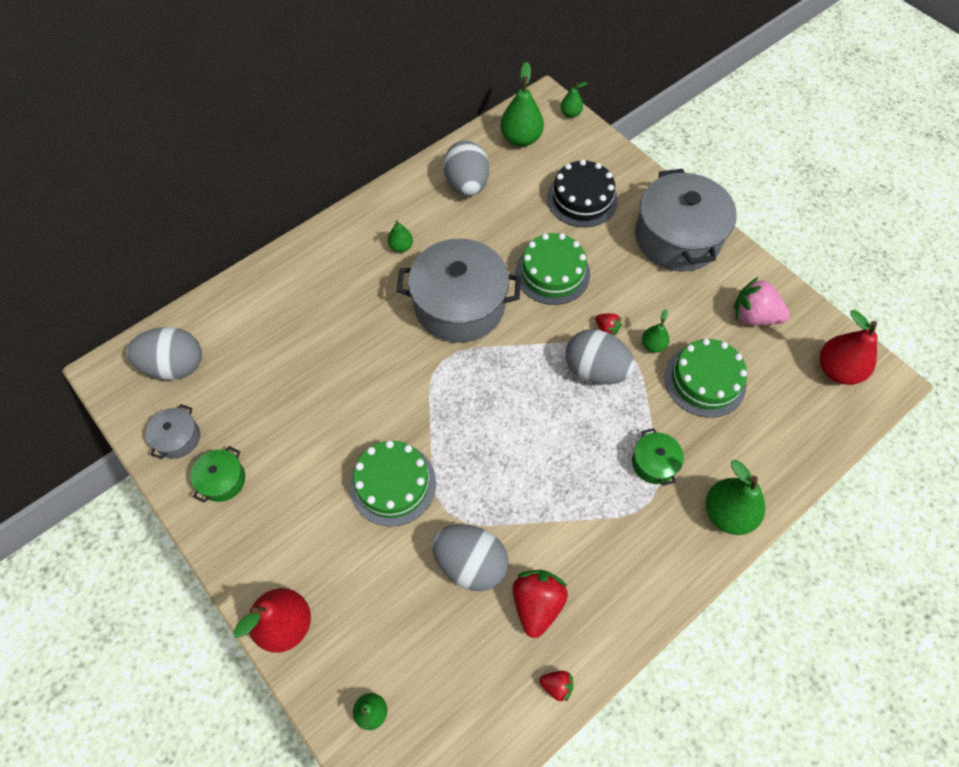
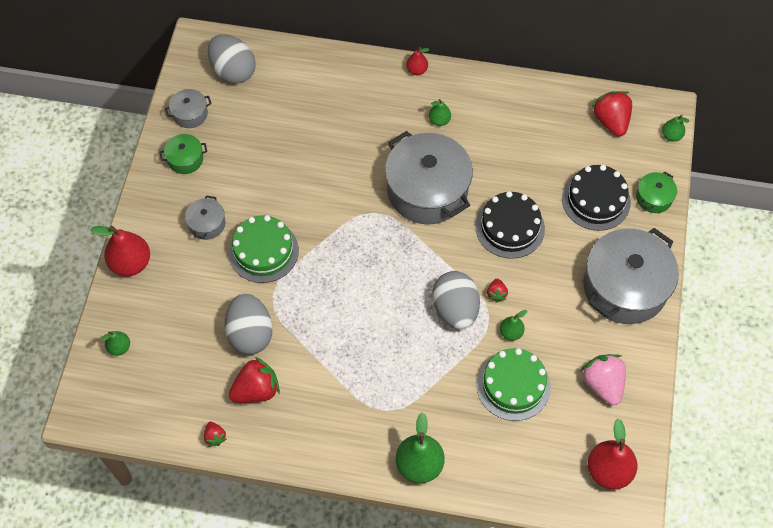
camera: 50 degrees right, 0 degrees up
grey egg [443,141,489,196] -> none
green pear [500,62,544,147] -> red strawberry [592,91,632,136]
green cake [515,233,590,305] -> black cake [475,191,545,259]
green pot [632,428,684,486] -> green pot moved to [636,171,677,213]
none -> grey pot [185,195,225,240]
none -> red pear [406,47,429,75]

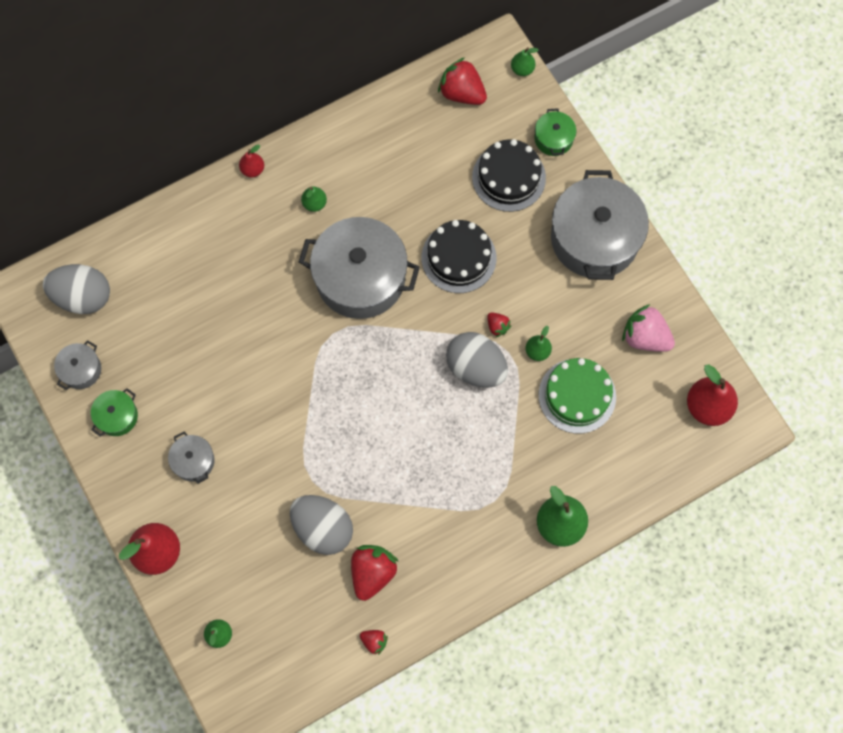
camera: 40 degrees left, 10 degrees up
green cake [229,215,299,283] -> none

